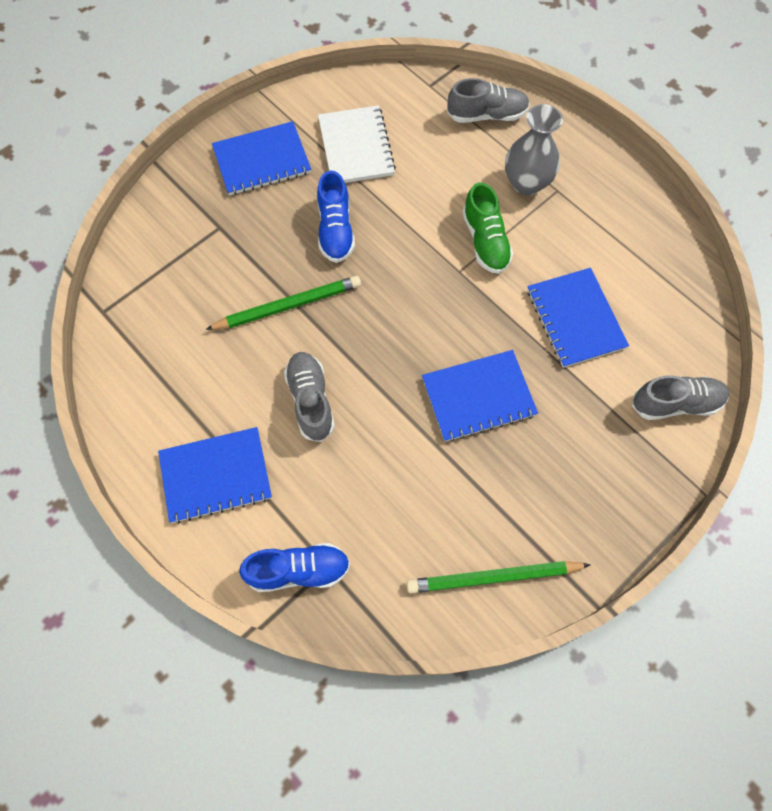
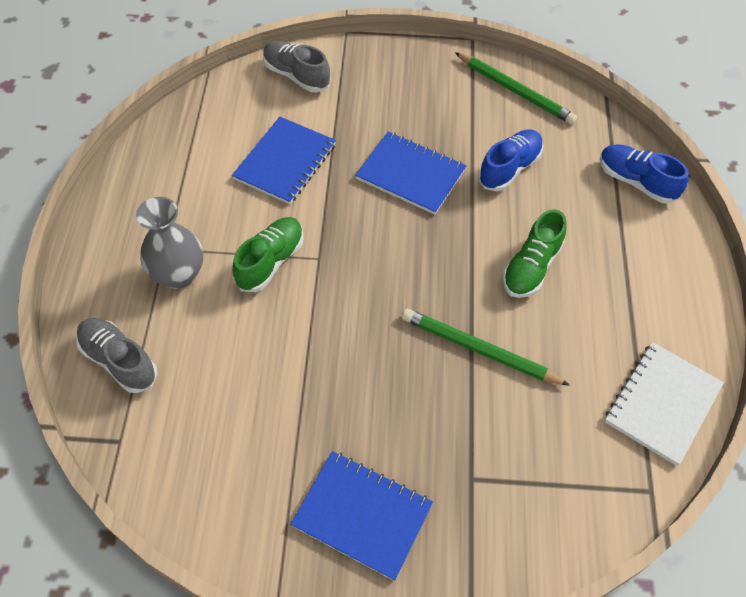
camera: 135 degrees left, 10 degrees down
blue notebook [158,427,272,524] -> none
grey shoe [284,352,335,442] -> green shoe [503,209,567,298]
blue shoe [317,170,355,263] -> blue shoe moved to [478,130,543,191]
white notebook [318,105,396,183] -> white notebook moved to [605,342,724,466]

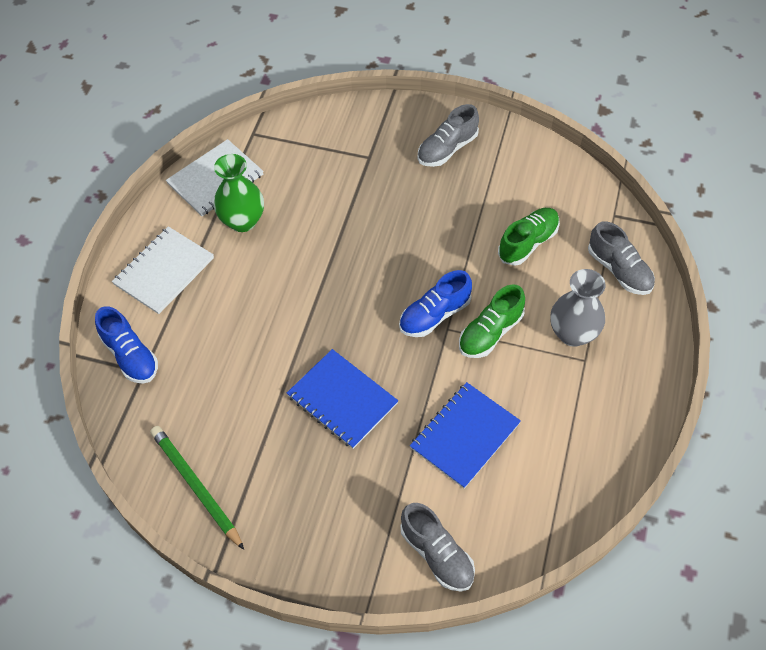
camera: 165 degrees left, 0 degrees up
blue notebook [290,451,433,581] -> grey shoe [418,104,479,167]
green pencil [402,309,570,386] -> none
blue shoe [478,130,543,191] -> blue shoe moved to [399,270,472,337]
green shoe [503,209,567,298] -> green shoe moved to [498,208,560,266]
none -> white notebook [112,226,214,314]
none -> green vase [214,154,264,232]

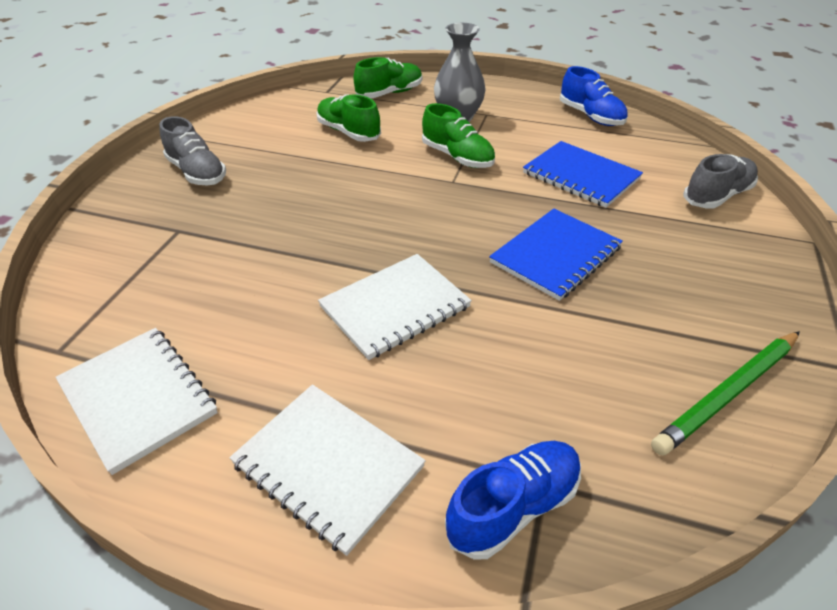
camera: 90 degrees left, 15 degrees down
green vase [214,154,264,232] -> none
blue shoe [399,270,472,337] -> blue shoe moved to [560,66,628,126]
grey shoe [588,221,655,295] -> green shoe [354,57,422,98]
none -> white notebook [318,254,472,360]

